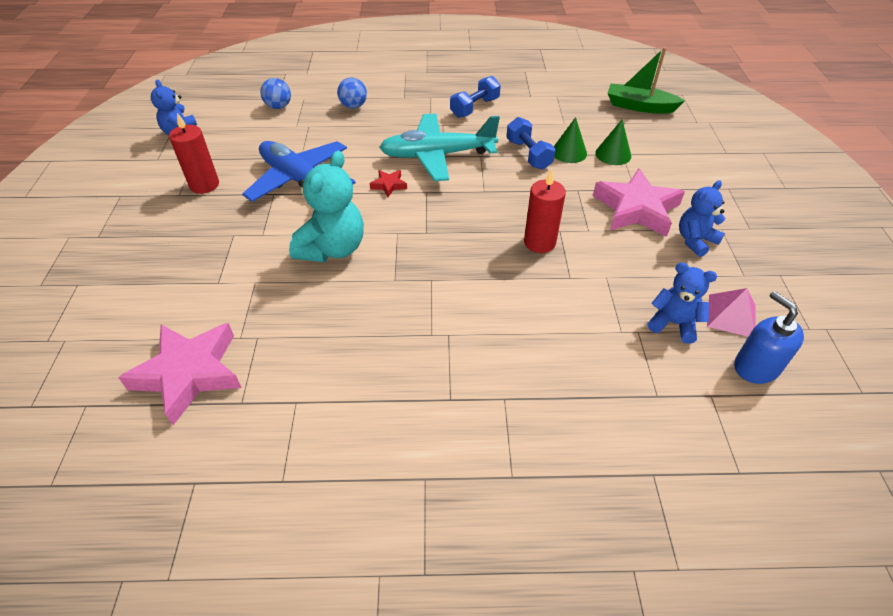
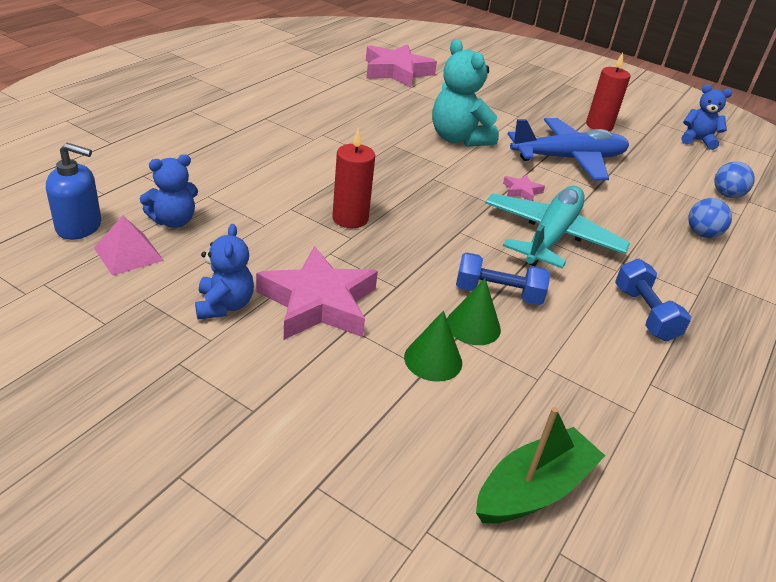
camera: 120 degrees right, 10 degrees down
red star [370,170,407,197] -> pink star [503,174,545,201]

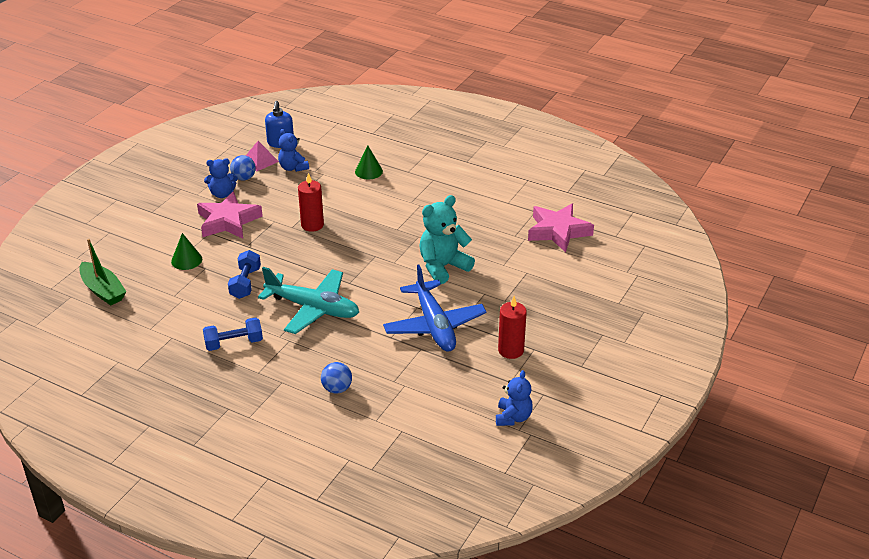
camera: 90 degrees right, 0 degrees up
green cone [447,278,501,345] -> green cone moved to [355,146,383,179]
pink star [503,174,545,201] -> none
blue ball [714,161,755,198] -> blue ball moved to [230,155,256,180]

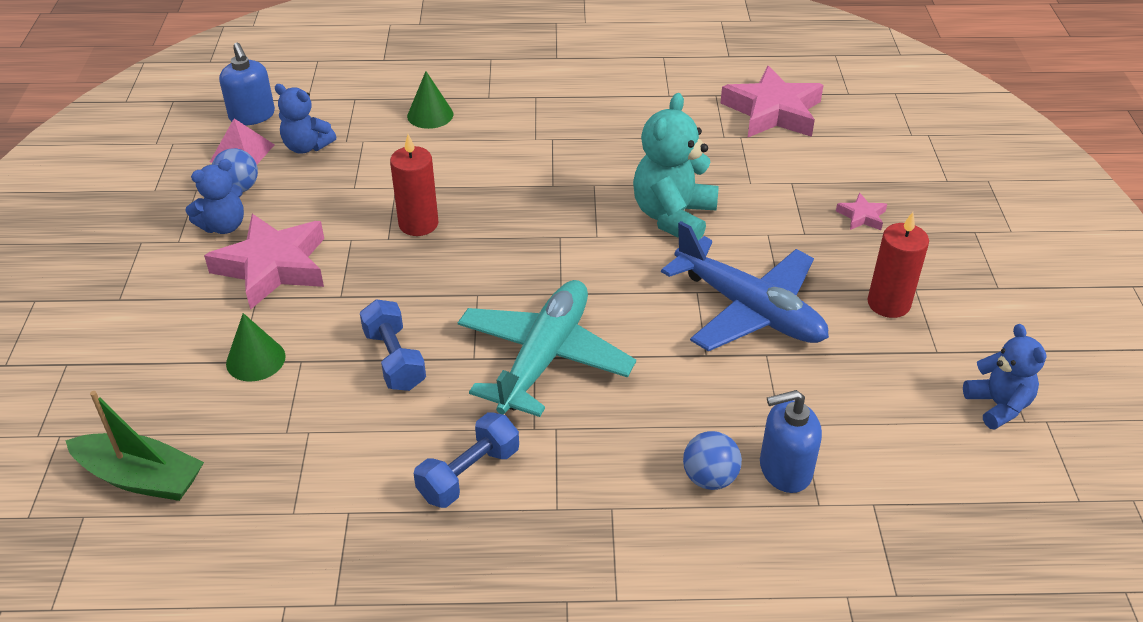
camera: 30 degrees left, 5 degrees up
turquoise plane [258,267,359,334] -> turquoise plane turned 60 degrees counterclockwise [458,280,636,417]
none -> blue soap dispenser [760,390,822,493]
none -> pink star [836,193,887,230]

